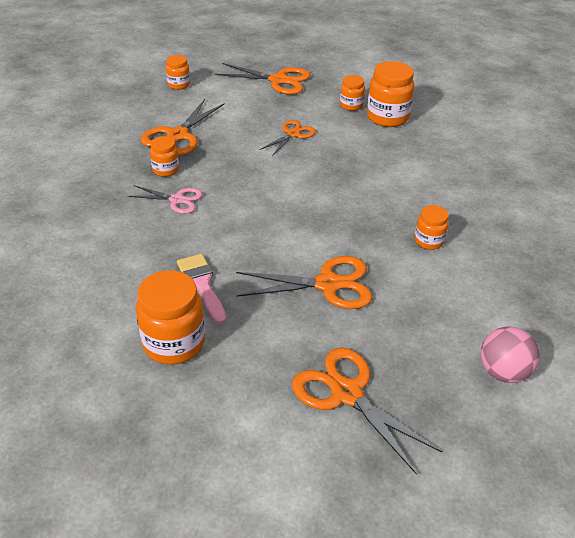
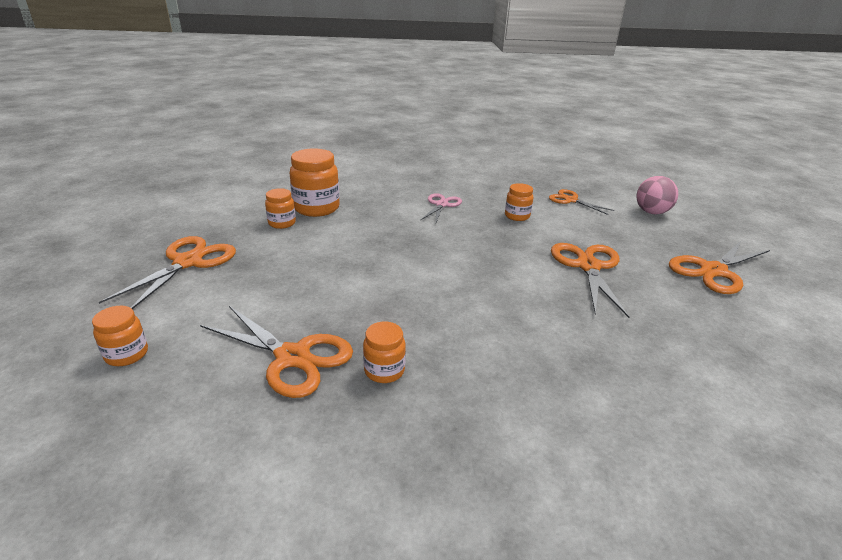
camera: 85 degrees left, 10 degrees down
pink scissors [127,185,203,214] -> pink scissors moved to [421,193,462,222]
orange jar [136,270,205,365] -> none
pink brush [177,254,226,324] -> none
orange scissors [260,120,316,156] -> orange scissors moved to [549,189,615,215]

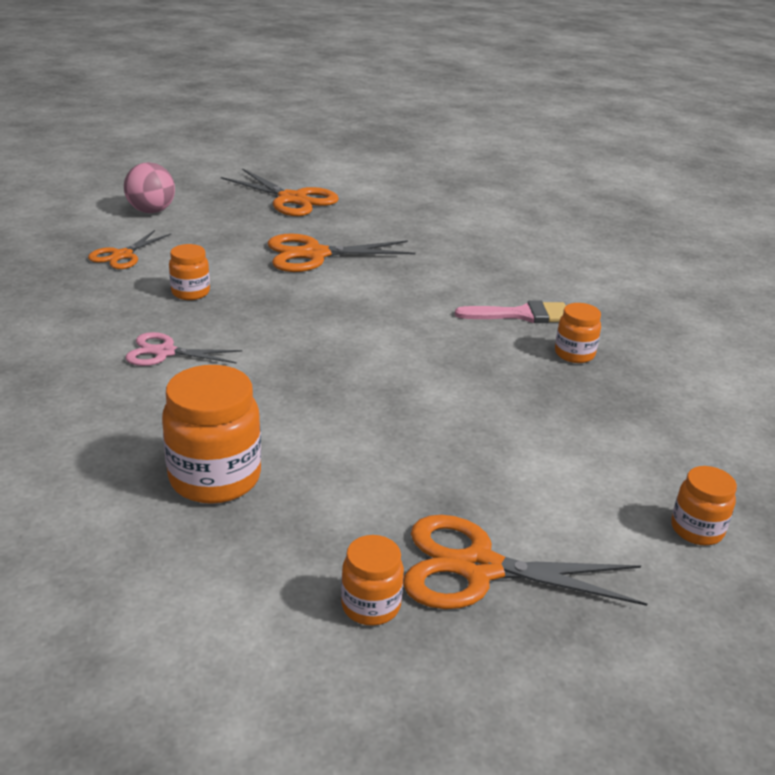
camera: 105 degrees left, 0 degrees up
orange scissors [200,306,353,398] -> none
orange jar [265,188,296,229] -> orange jar moved to [341,535,404,626]
none -> pink brush [455,300,566,323]

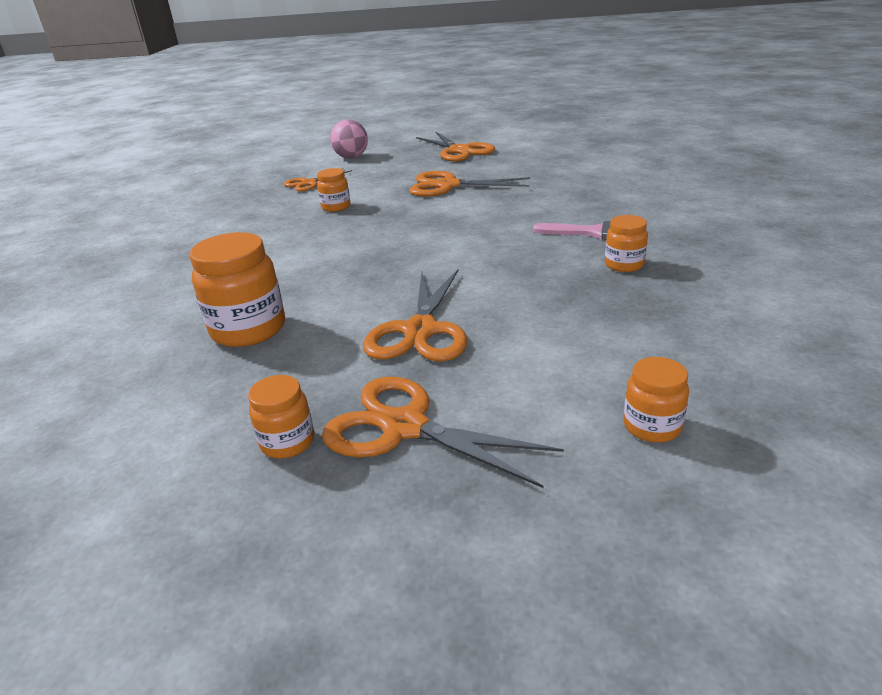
camera: 25 degrees right, 0 degrees up
pink scissors [125,332,242,366] -> none
none -> orange scissors [363,270,468,361]

